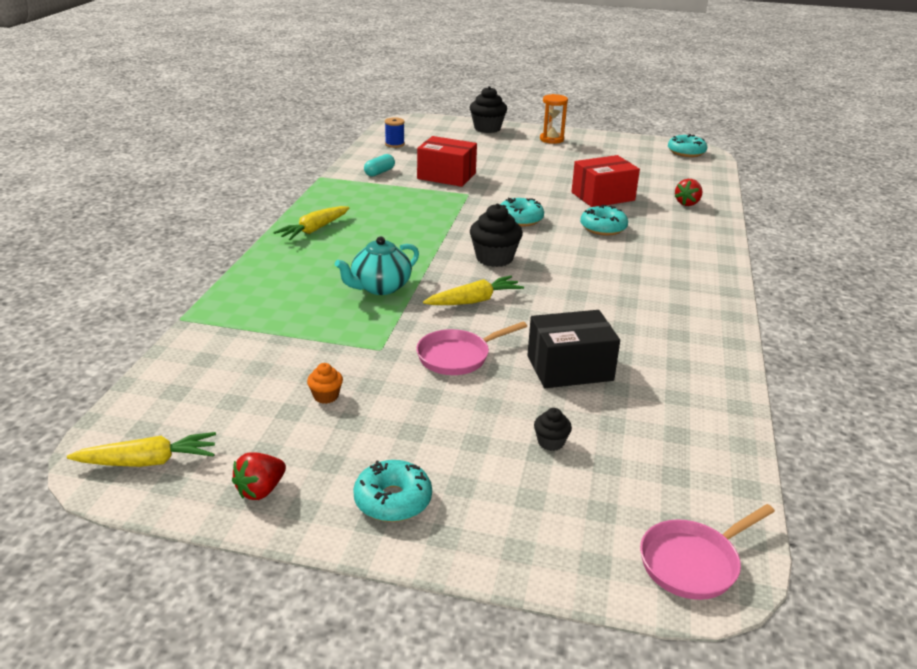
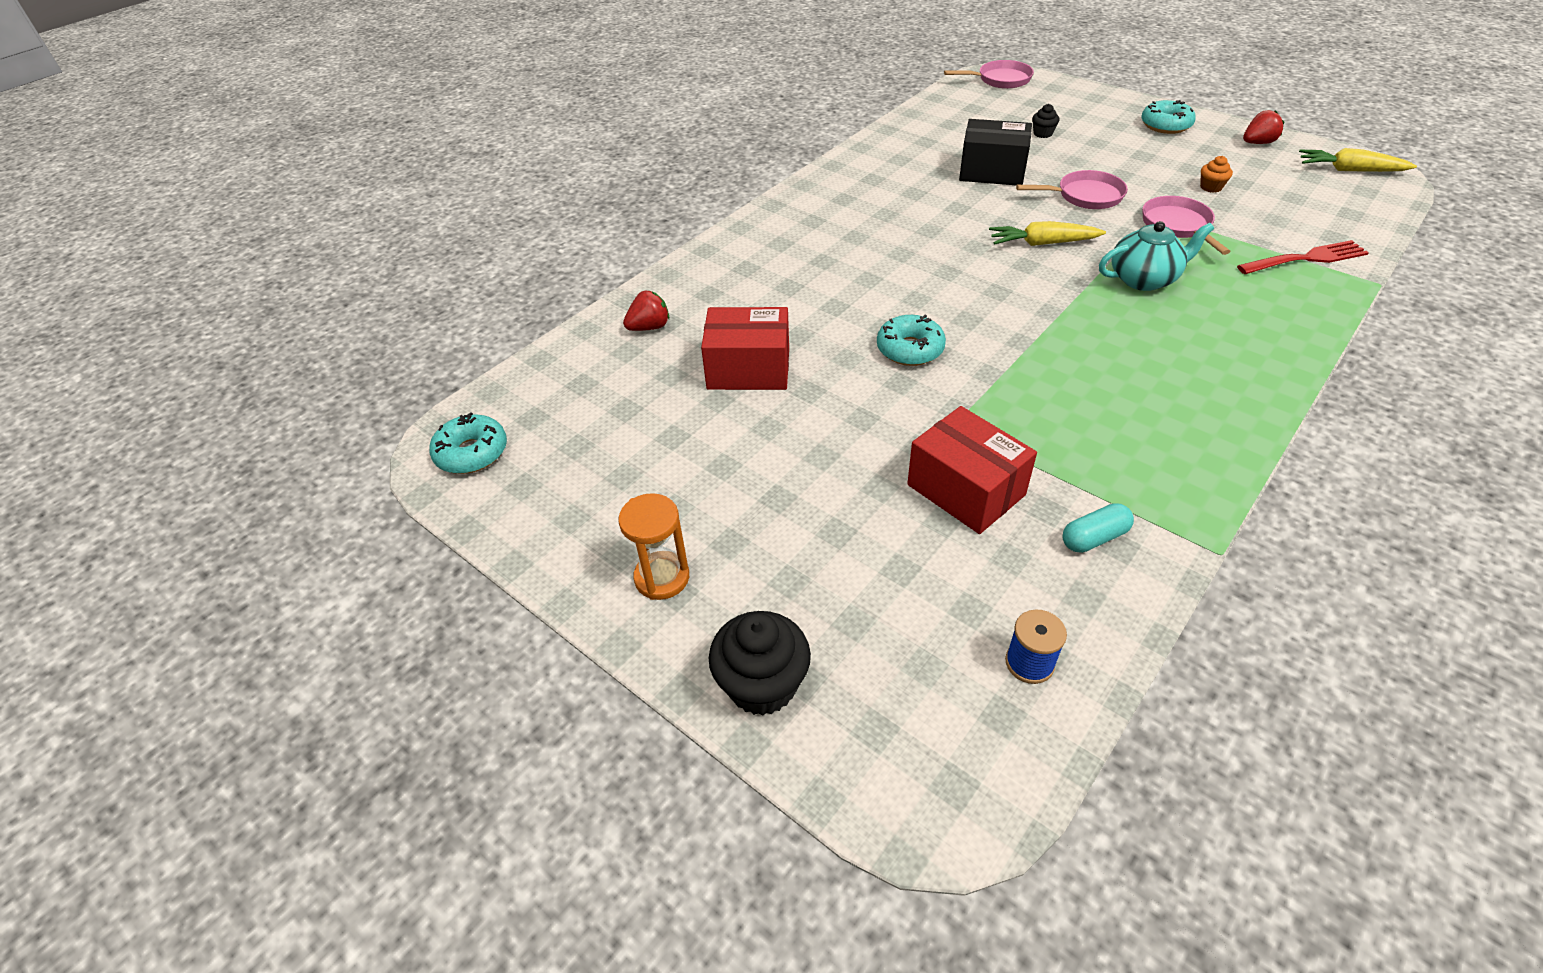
camera: 150 degrees left, 15 degrees up
yellow carrot [274,206,350,240] -> none
black cupcake [470,204,523,267] -> none
turquoise donut [580,205,628,236] -> none
none -> pink pan [1142,196,1230,255]
none -> red fork [1237,240,1369,274]

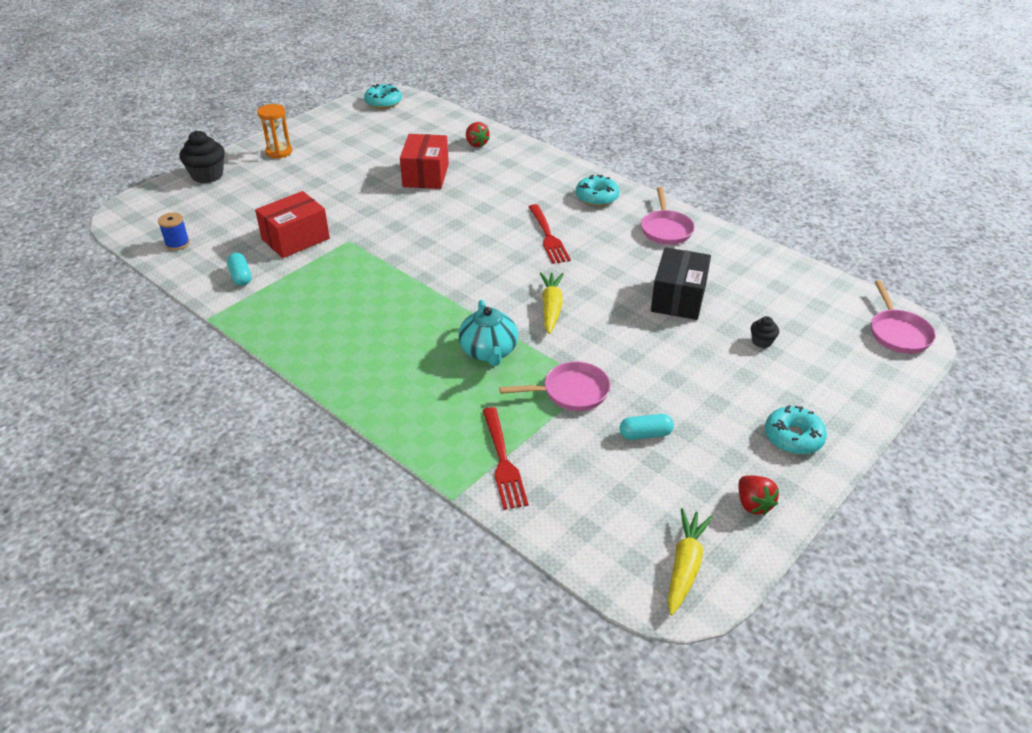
camera: 90 degrees right, 5 degrees down
turquoise donut [877,315,946,366] -> turquoise donut moved to [576,175,619,206]
pink pan [1016,170,1128,209] -> pink pan moved to [641,187,695,245]
orange cupcake [1200,156,1233,193] -> turquoise capsule [620,414,674,440]
none -> red fork [529,204,571,264]

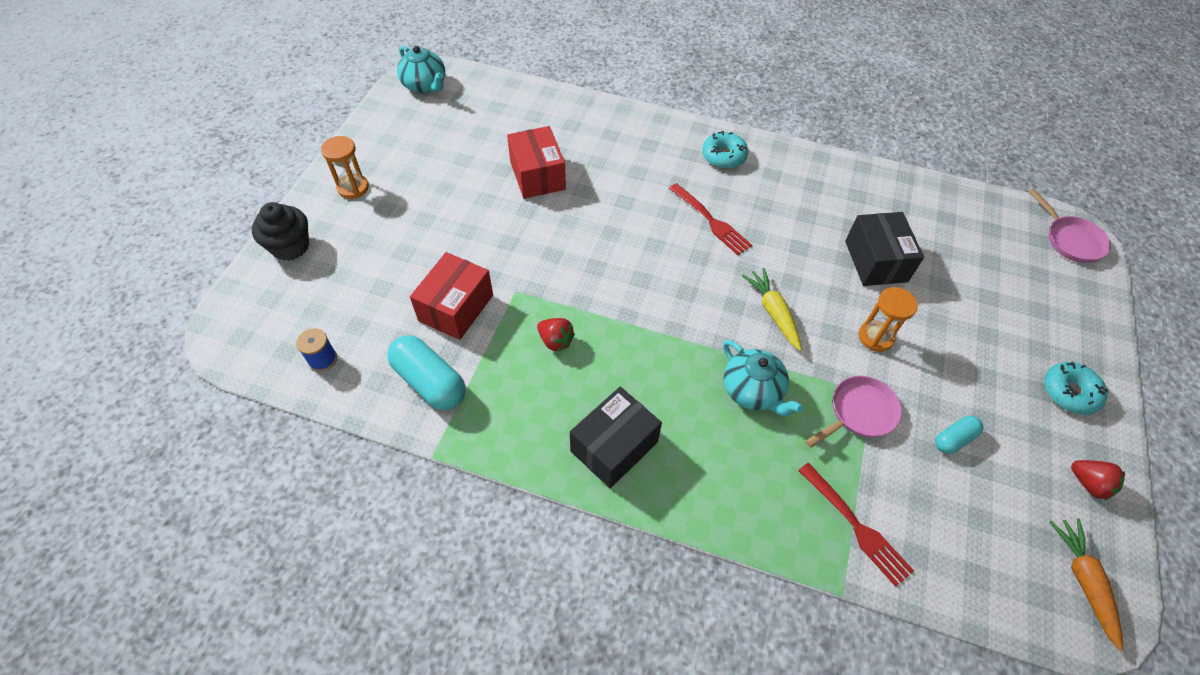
camera: 25 degrees left, 15 degrees up
turquoise capsule [227,253,251,286] -> turquoise capsule [387,335,466,410], size x1.81
turquoise donut [364,84,402,109] -> turquoise teapot [397,46,445,93]
red strawberry [466,122,490,147] -> red strawberry moved to [537,318,575,352]
pink pan [641,187,695,245] -> none
yellow carrot [668,508,713,615] -> orange carrot [1049,518,1123,651]
black cupcake [751,316,779,348] -> none
none -> black box [570,387,662,488]
none -> orange hourglass [859,287,918,352]

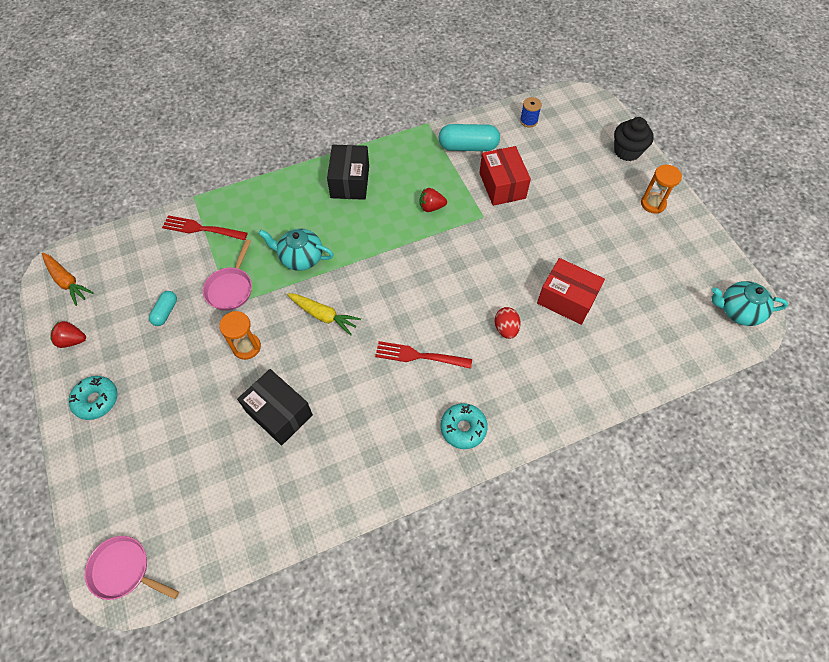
camera: 140 degrees right, 5 degrees up
none -> red egg [495,307,521,339]

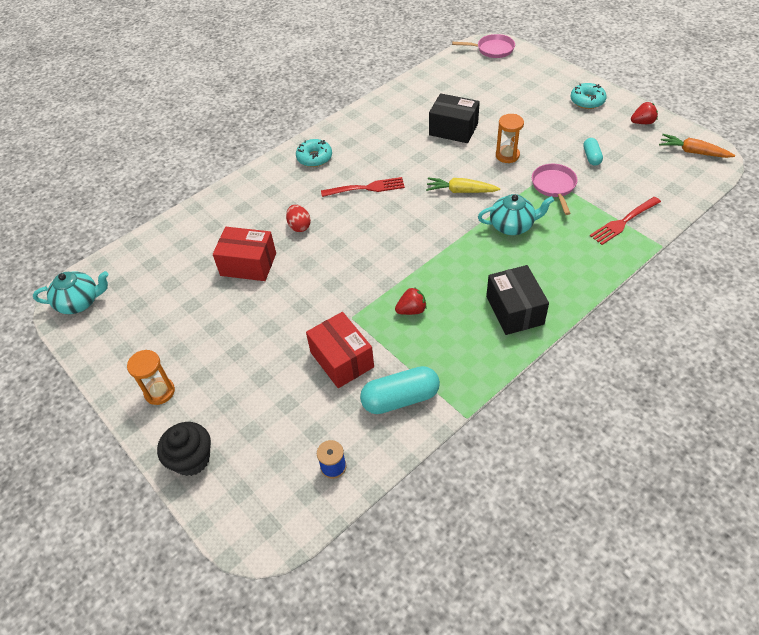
camera: 165 degrees right, 10 degrees down
red fork [162,215,248,240] -> red fork turned 150 degrees clockwise [590,197,661,245]

